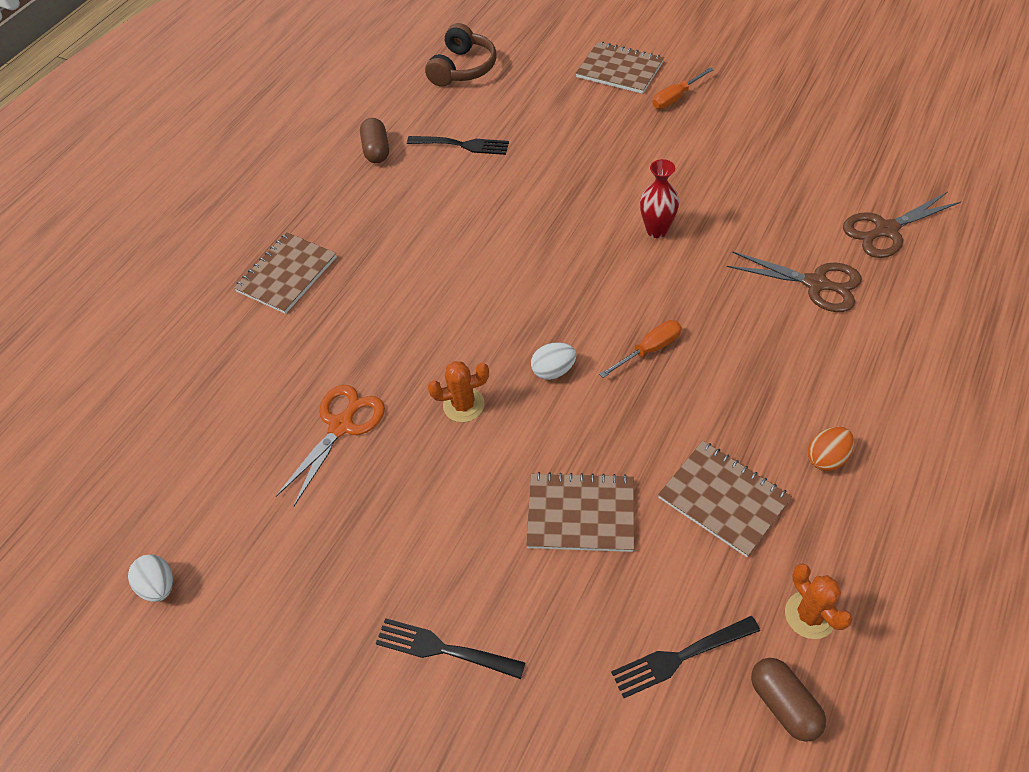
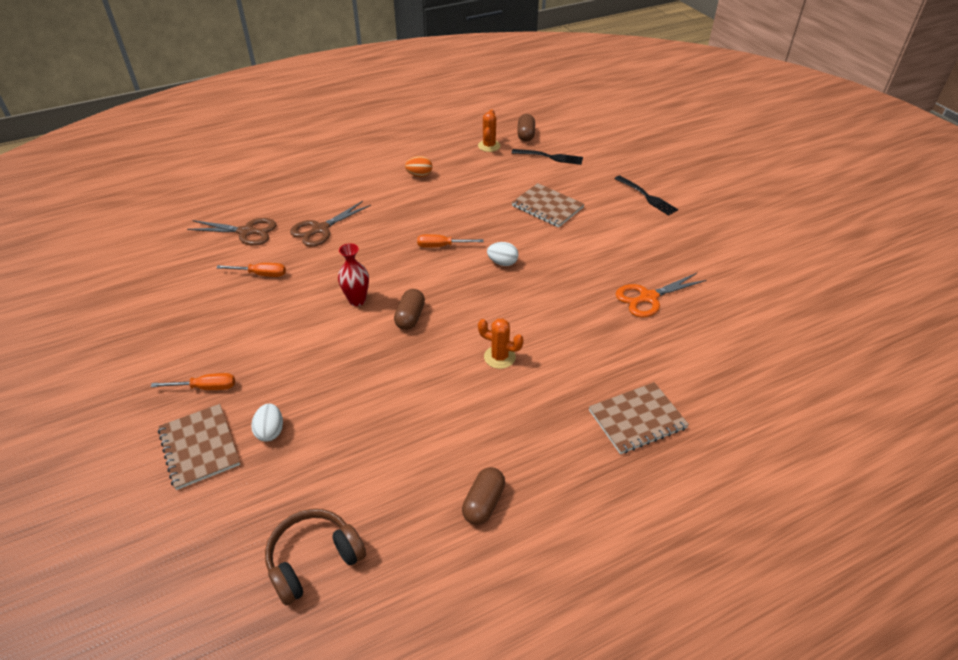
camera: 150 degrees left, 10 degrees down
white egg [128,554,173,602] -> white egg moved to [251,403,283,442]
black fork [407,136,509,155] -> none
orange cactus [428,361,489,422] -> orange cactus moved to [478,318,524,369]
brown notebook [658,441,792,557] -> none
brown scissors [727,251,862,312] -> brown scissors turned 105 degrees counterclockwise [290,201,371,247]
none -> orange screwdriver [217,263,286,277]
none -> brown capsule [394,289,425,330]

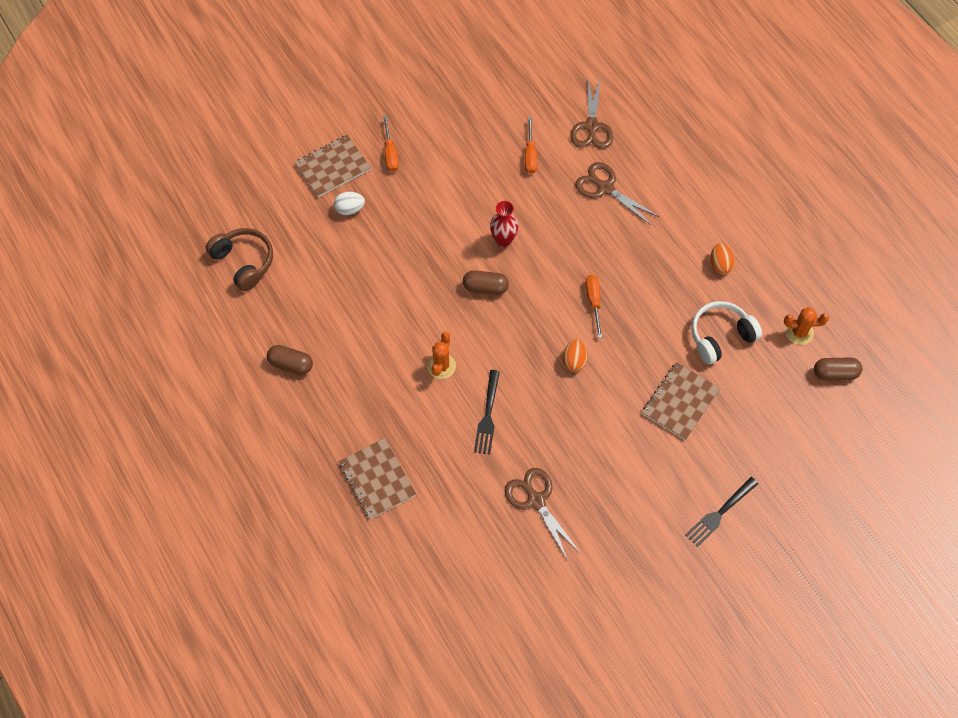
camera: 85 degrees right, 20 degrees up
white egg [487,242,518,266] -> orange egg [563,340,587,372]
black fork [512,149,583,165] -> black fork moved to [474,370,500,455]
orange scissors [616,273,706,318] -> brown scissors [505,468,580,559]
none -> white headphones [691,301,762,364]

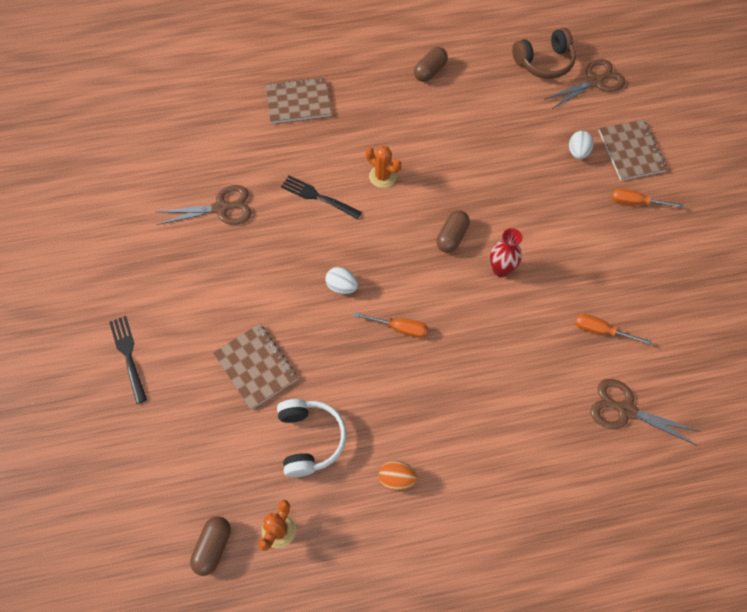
camera: 110 degrees right, 0 degrees up
orange egg [563,340,587,372] -> white egg [325,267,358,294]
brown scissors [575,162,659,225] -> brown scissors moved to [544,59,626,110]

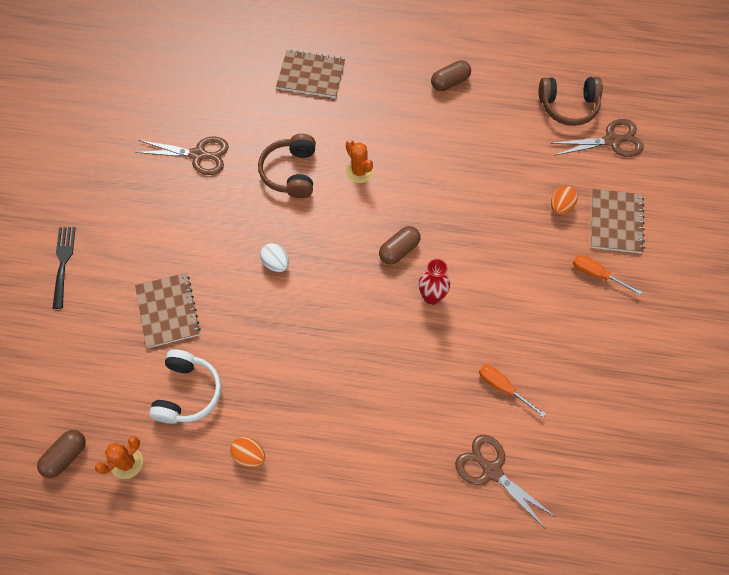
camera: 20 degrees right, 0 degrees up
black fork [281,175,362,219] -> brown headphones [258,134,316,198]
orange screwdriver [354,312,428,338] -> none
white egg [569,131,593,159] -> orange egg [551,186,578,214]

